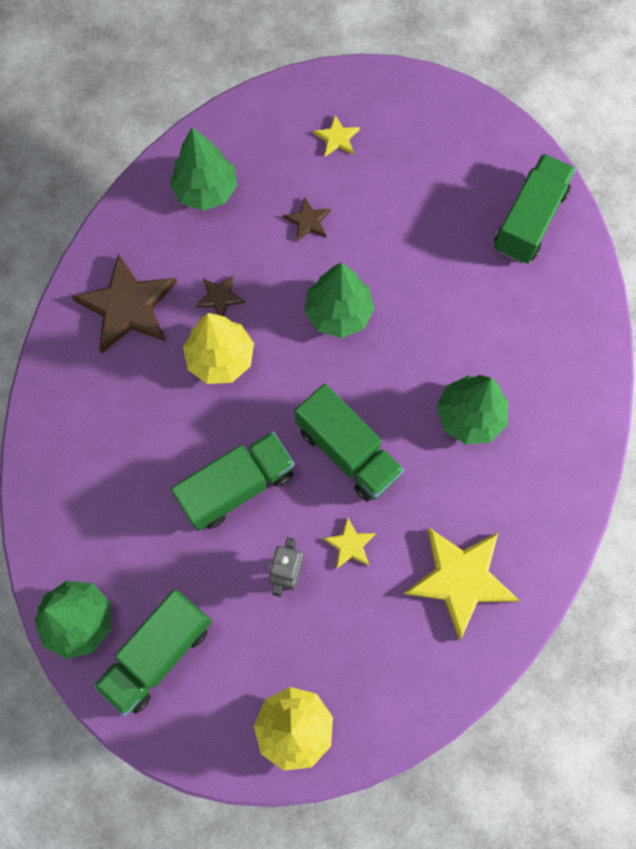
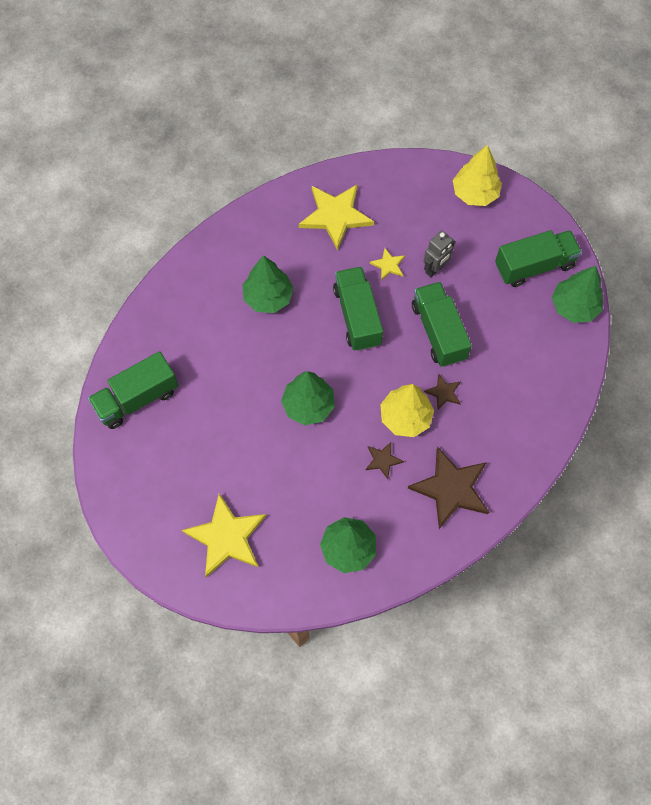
camera: 150 degrees left, 5 degrees down
green truck [171,431,295,531] -> green truck turned 75 degrees clockwise [412,282,472,367]
brown star [283,197,331,241] -> brown star moved to [424,374,461,409]
yellow star [313,115,360,156] -> yellow star [182,493,266,577], size x2.11

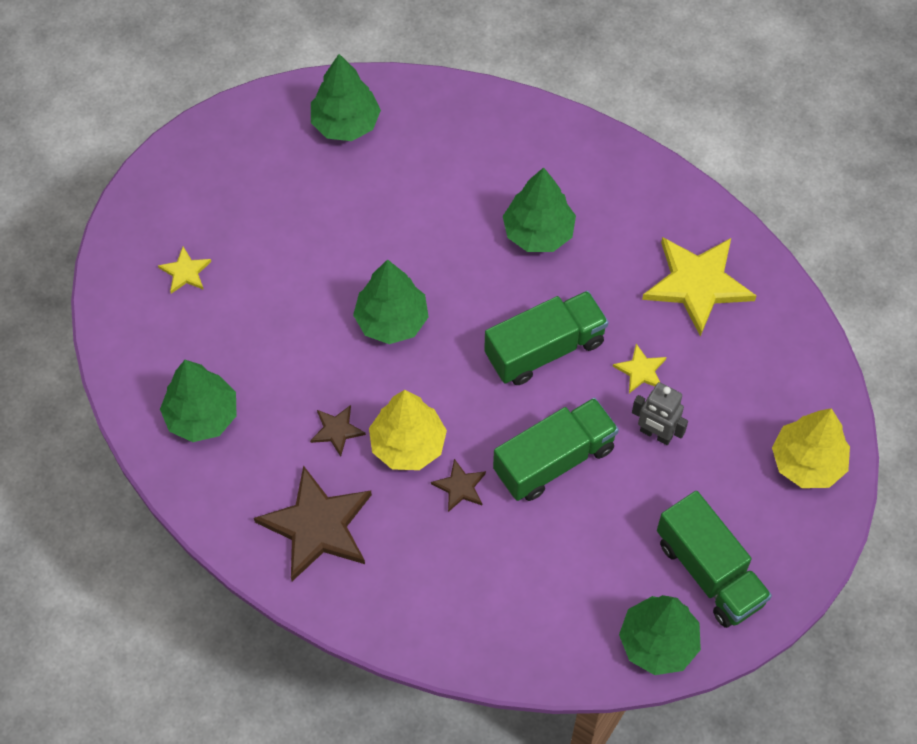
camera: 75 degrees right, 5 degrees down
green truck [88,351,178,429] -> green tree [311,54,381,141]
yellow star [182,493,266,577] -> yellow star [158,247,211,294], size x0.47

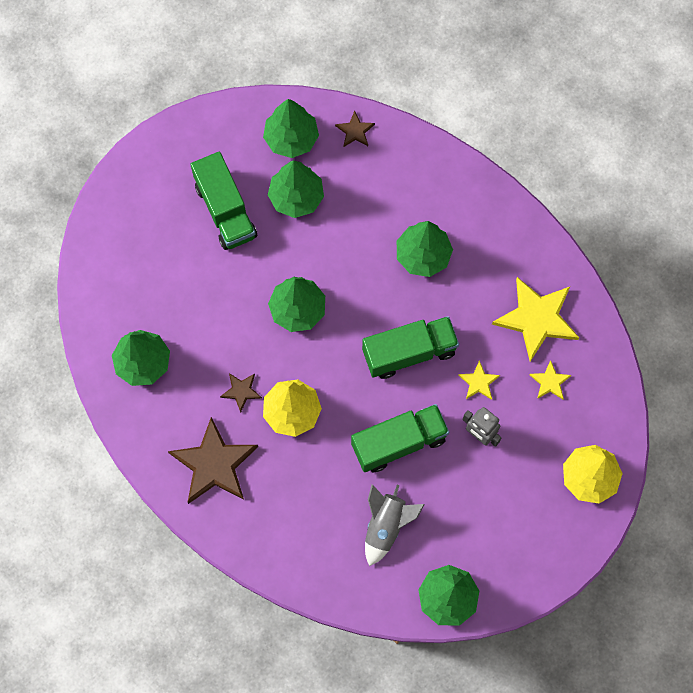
camera: 10 degrees right, 10 degrees up
yellow star [158,247,211,294] -> yellow star moved to [529,360,571,399]
brown star [431,459,486,512] -> brown star moved to [335,111,375,147]
green truck [657,491,772,628] -> green truck moved to [191,152,257,250]
none -> green tree [268,161,324,218]
none -> grey rocket [365,484,425,566]

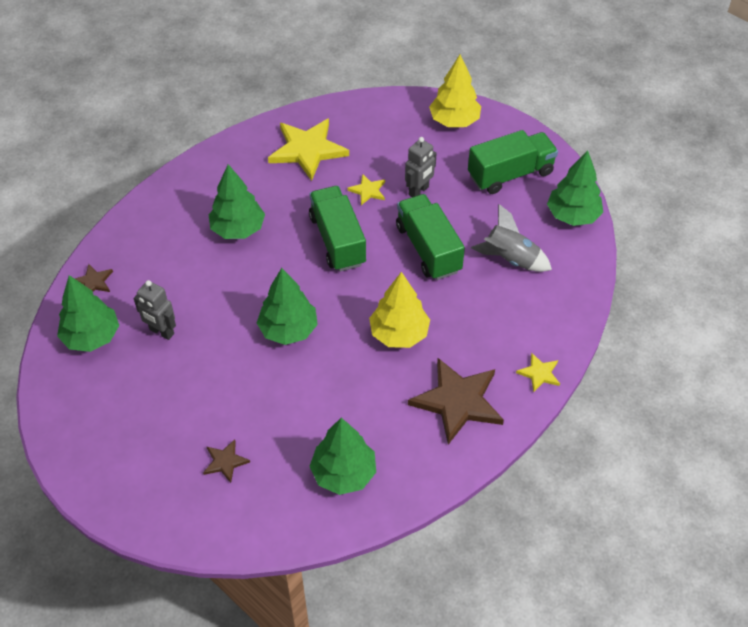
camera: 90 degrees left, 20 degrees down
green truck [191,152,257,250] -> green truck moved to [468,130,558,194]
brown star [220,373,262,413] -> brown star moved to [203,439,250,483]
green tree [268,161,324,218] -> grey robot [134,280,176,340]
yellow star [529,360,571,399] -> yellow star moved to [516,353,560,393]

